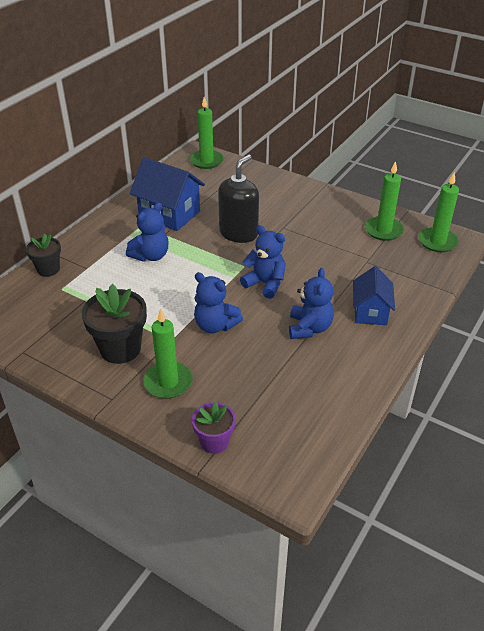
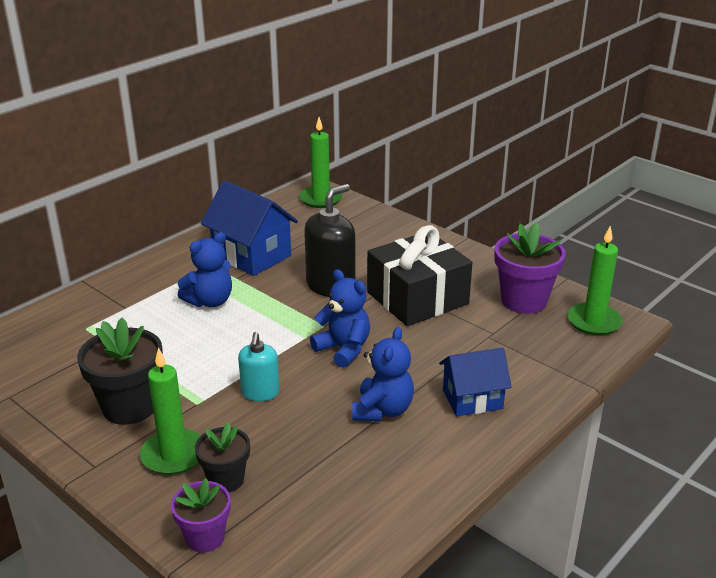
camera: 10 degrees right, 10 degrees down
black flower pot [26,234,61,277] -> black flower pot moved to [195,423,250,492]
blue teddy bear [194,272,243,333] -> turquoise soap dispenser [238,332,279,401]
blue house [353,266,395,325] -> blue house turned 60 degrees clockwise [439,348,512,416]
green candle [365,161,404,241] -> purple flower pot [494,222,566,314]
none -> black gift [367,225,472,326]

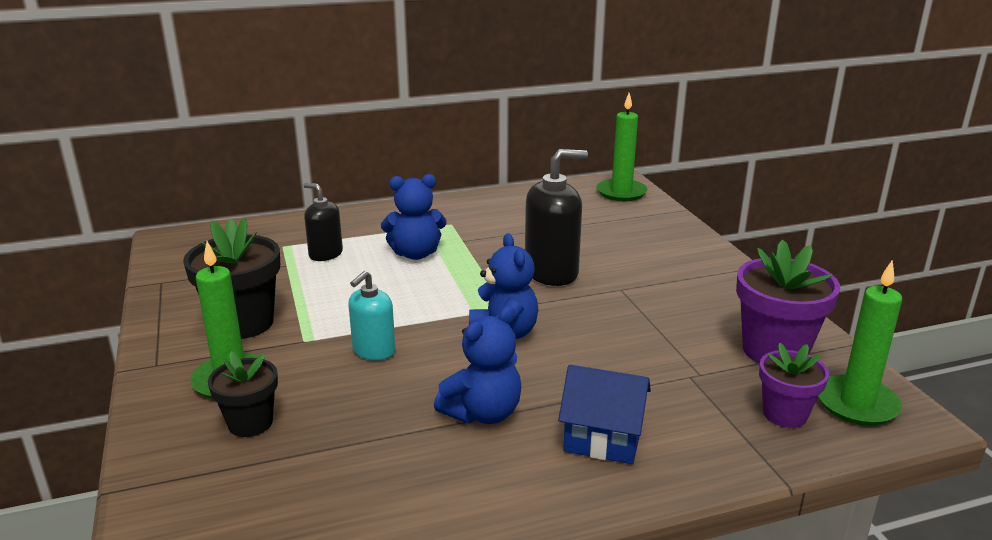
camera: 30 degrees right, 5 degrees down
purple flower pot [171,478,231,553] -> purple flower pot moved to [759,343,829,428]
blue house [201,180,298,276] -> none
black gift [367,225,472,326] -> none
none -> black soap dispenser [303,183,343,261]

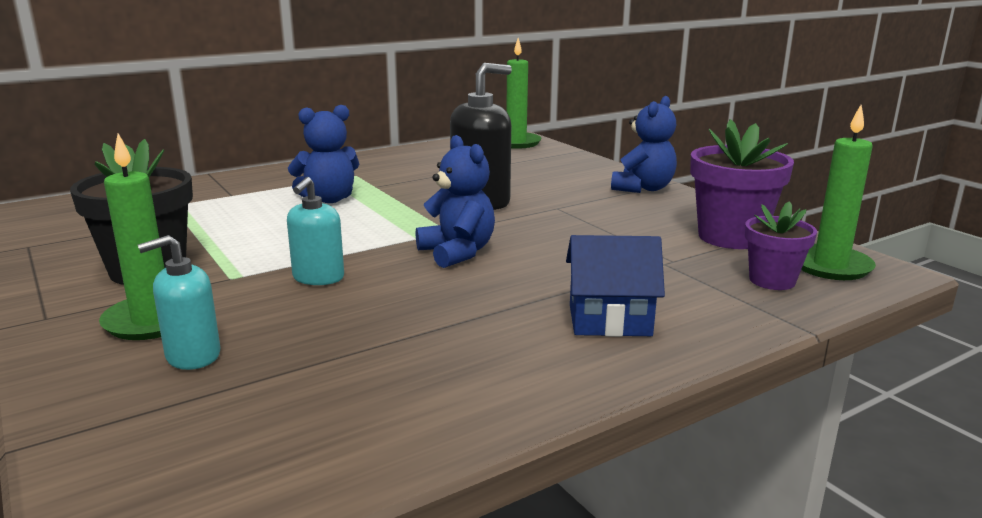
camera: 15 degrees left, 5 degrees down
black flower pot [208,351,278,437] -> turquoise soap dispenser [138,235,221,370]
black soap dispenser [303,183,343,261] -> none
blue teddy bear [434,306,521,424] -> blue teddy bear moved to [611,96,677,193]

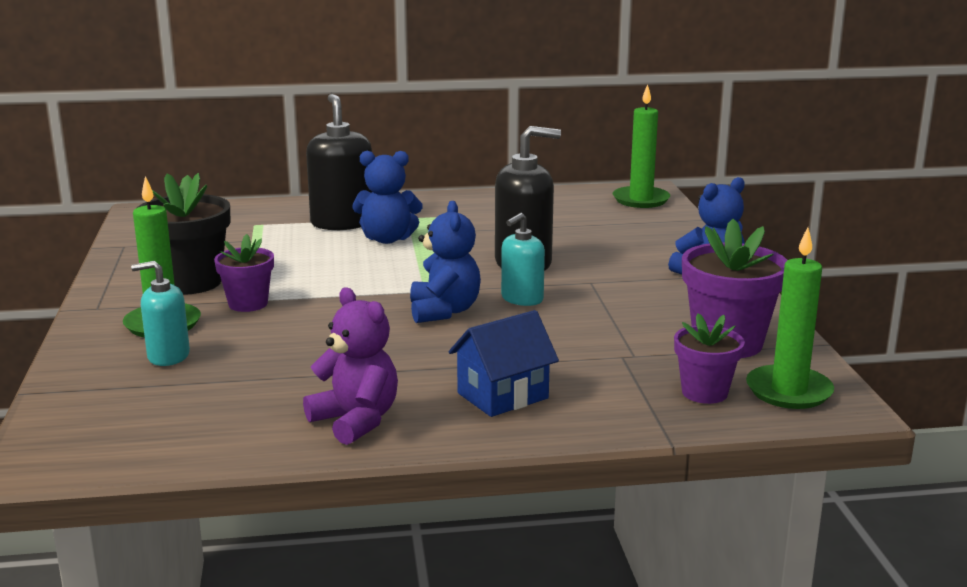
camera: 25 degrees right, 0 degrees up
turquoise soap dispenser [287,177,344,285] -> turquoise soap dispenser moved to [501,213,545,306]
blue house [566,235,665,337] -> blue house turned 60 degrees counterclockwise [449,310,559,417]
none -> purple flower pot [214,234,274,312]
none -> purple teddy bear [303,287,398,445]
none -> black soap dispenser [306,94,372,230]

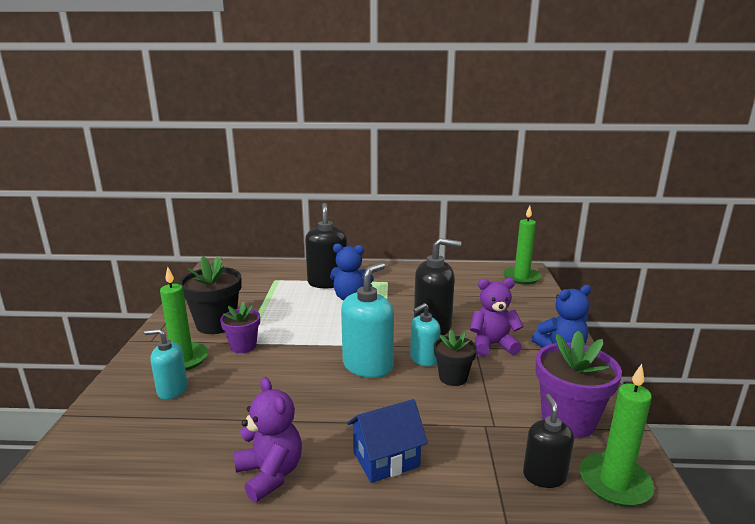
camera: 10 degrees right, 0 degrees up
blue teddy bear [410,201,481,323] -> turquoise soap dispenser [341,262,394,378]
purple flower pot [674,313,745,404] -> black soap dispenser [523,394,574,488]
none -> black flower pot [434,329,477,386]
none -> purple teddy bear [470,278,524,356]

